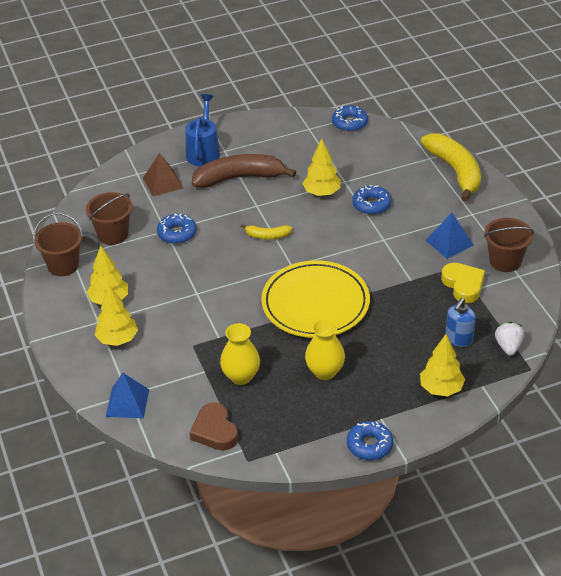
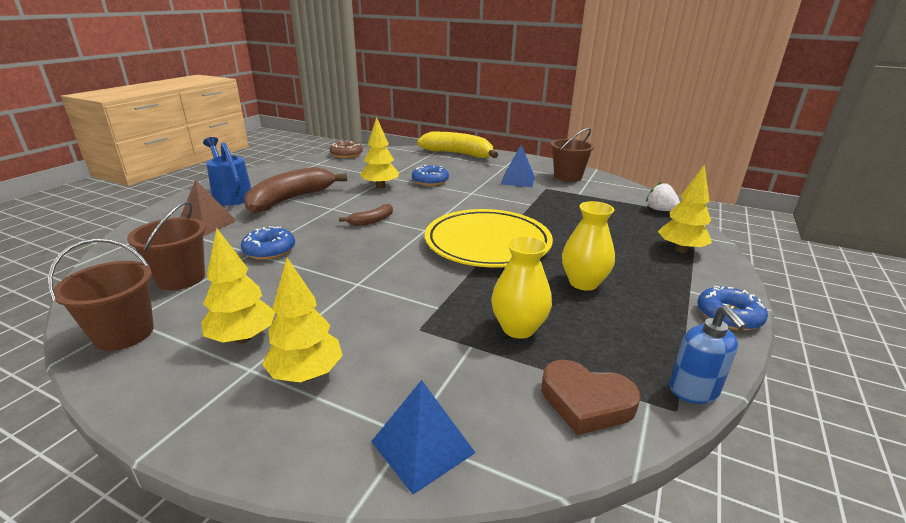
camera: 45 degrees left, 15 degrees down
yellow banana [241,224,292,240] -> brown banana [339,204,393,226]
blue donut [332,106,368,132] -> brown donut [330,141,363,158]
yellow heart [441,263,485,303] -> none
blue soap dispenser [446,298,476,347] -> blue soap dispenser moved to [669,305,747,404]

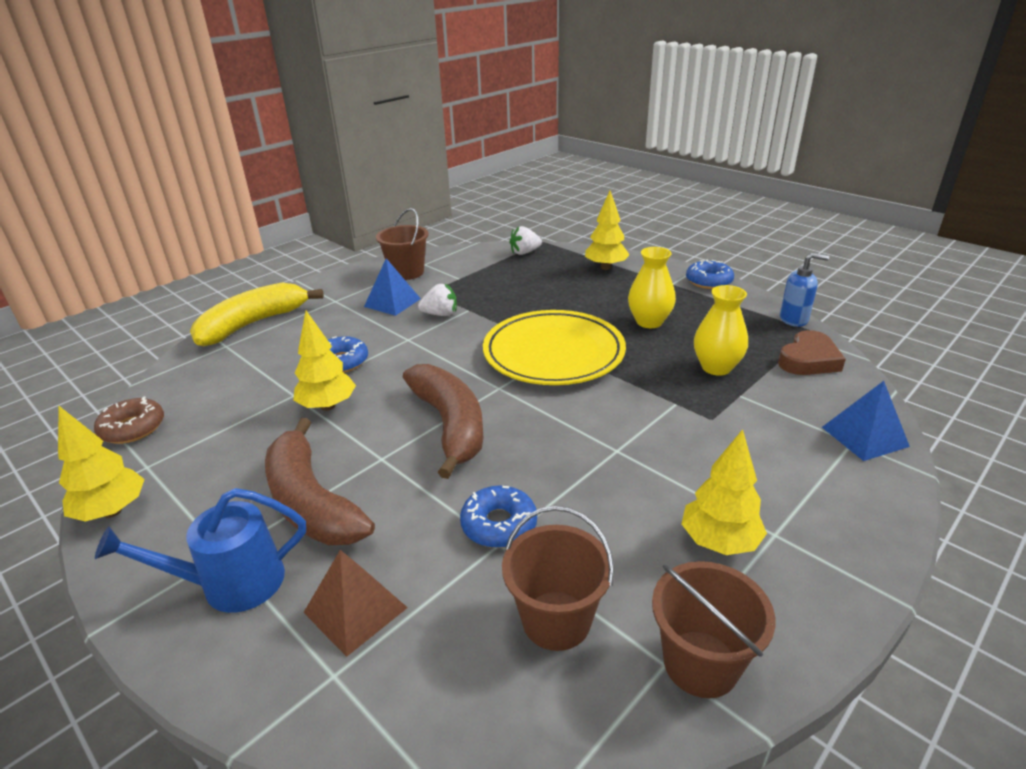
camera: 70 degrees left, 5 degrees up
yellow tree [262,258,343,382] -> yellow tree moved to [58,406,145,522]
brown banana [339,204,393,226] -> brown banana [403,364,483,479], size x2.10
none -> white strawberry [418,283,457,316]

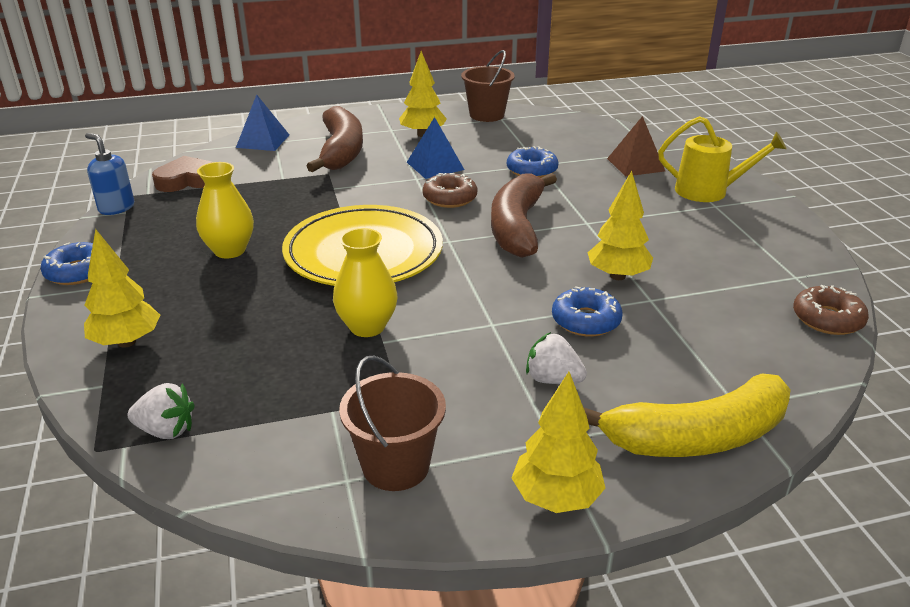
camera: 150 degrees left, 0 degrees up
yellow tree [58,406,145,522] -> yellow tree moved to [512,372,605,513]
blue watering can [95,488,306,613] -> yellow watering can [658,116,786,202]
brown banana [265,418,375,545] -> brown banana moved to [307,106,363,172]
blue pyramid [364,258,421,316] -> blue pyramid moved to [407,117,464,179]
white strawberry [418,283,457,316] -> white strawberry moved to [526,332,587,384]
brown bucket [502,506,614,651] -> none
yellow vase [694,285,748,376] -> yellow vase moved to [333,228,398,337]
none -> brown donut [423,173,477,208]

